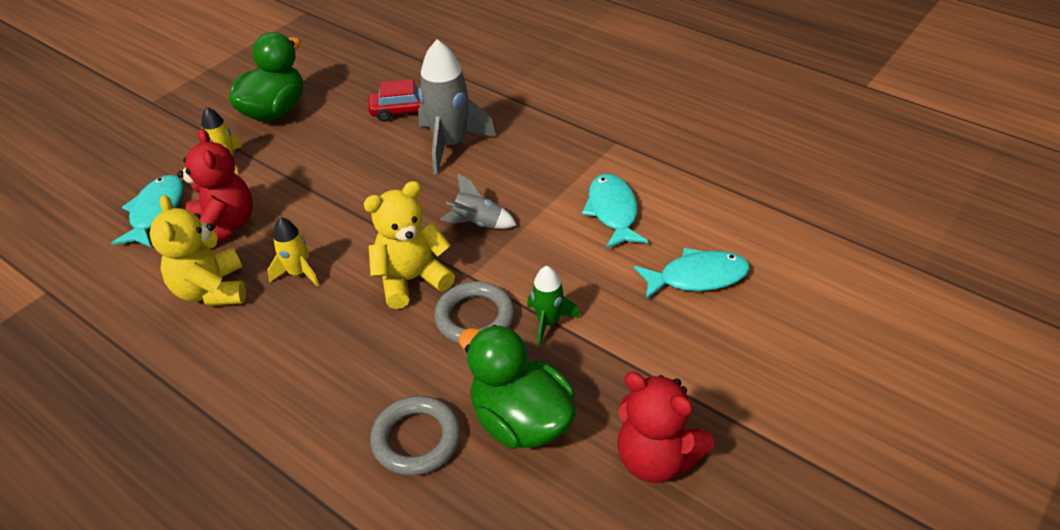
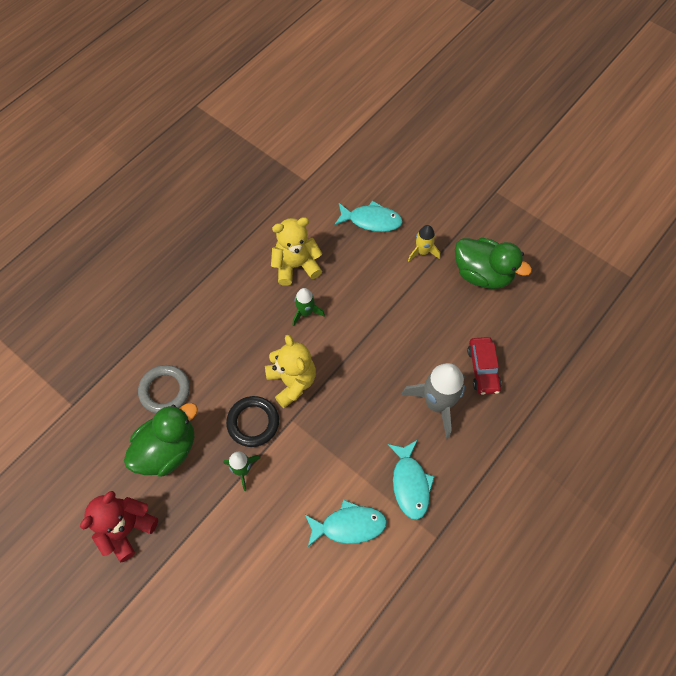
camera: 90 degrees right, 20 degrees up
red teddy bear [177,128,253,243] -> none
yellow rocket [267,217,319,287] -> green rocket [293,288,325,326]
grey ring [434,281,515,344] -> black ring [226,396,279,447]
grey rocket [440,174,517,229] -> none
turquoise fish [634,248,750,300] -> turquoise fish moved to [387,440,435,520]

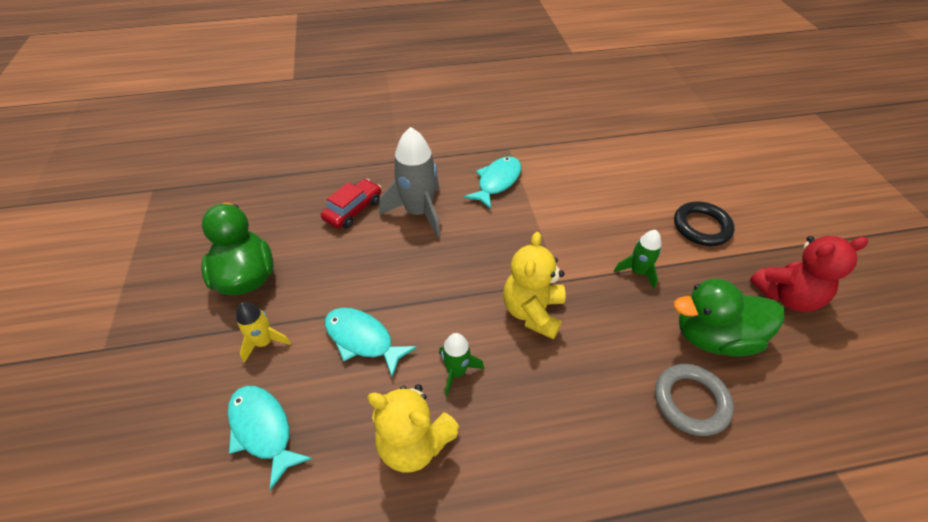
camera: 140 degrees left, 15 degrees down
black ring [226,396,279,447] -> black ring moved to [674,202,735,246]
turquoise fish [305,500,387,547] -> turquoise fish moved to [325,308,417,377]

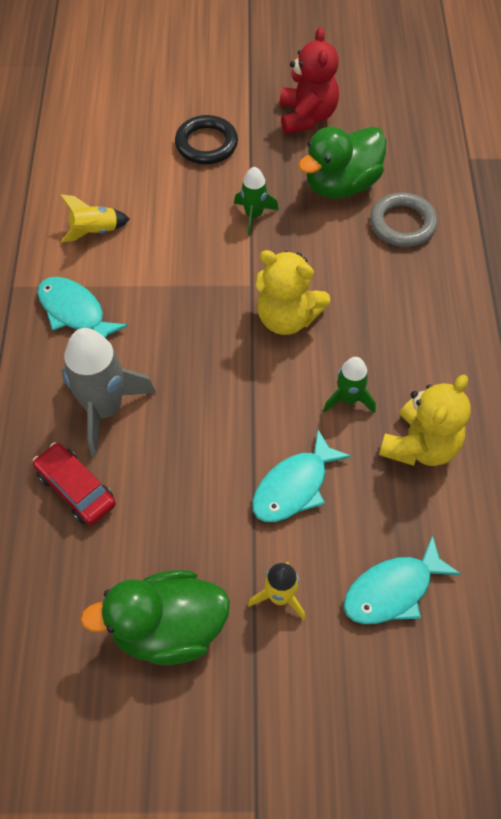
camera: 80 degrees left, 10 degrees up
green duck [674,279,784,357] -> green duck turned 45 degrees clockwise [298,126,386,198]
none -> yellow rocket [60,194,130,242]

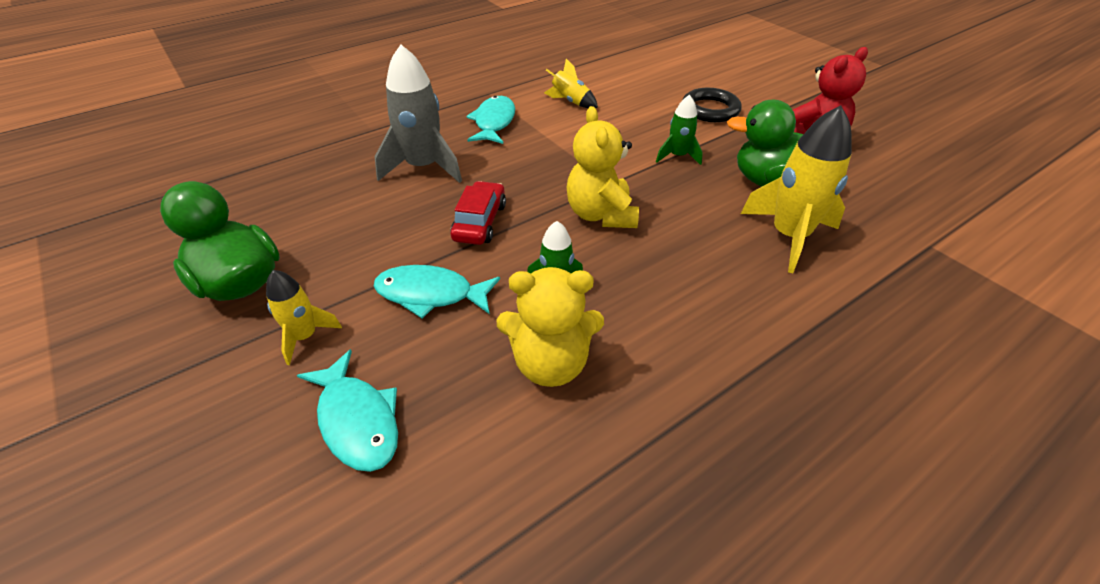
camera: 55 degrees right, 15 degrees down
red car [33,443,116,525] -> red car moved to [451,181,506,245]
turquoise fish [343,535,461,624] -> turquoise fish turned 150 degrees counterclockwise [297,349,398,472]
grey ring [370,193,438,247] -> yellow rocket [741,105,852,273]

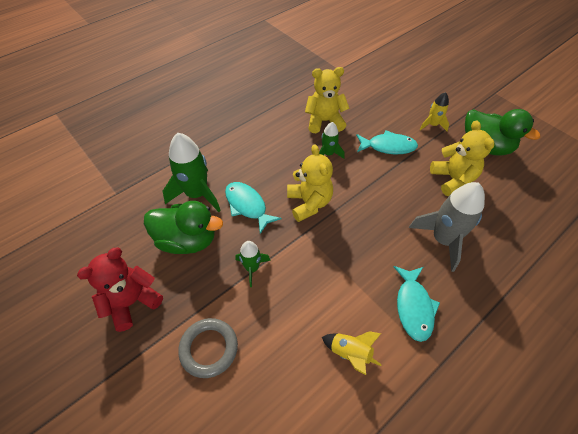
camera: 175 degrees right, 10 degrees up
turquoise fish [297,349,398,472] -> turquoise fish moved to [225,182,281,234]
red car [451,181,506,245] -> none
black ring [683,88,742,122] -> grey ring [178,318,238,378]
yellow rocket [741,105,852,273] -> green rocket [163,133,221,212]
none -> yellow teddy bear [430,120,494,196]

